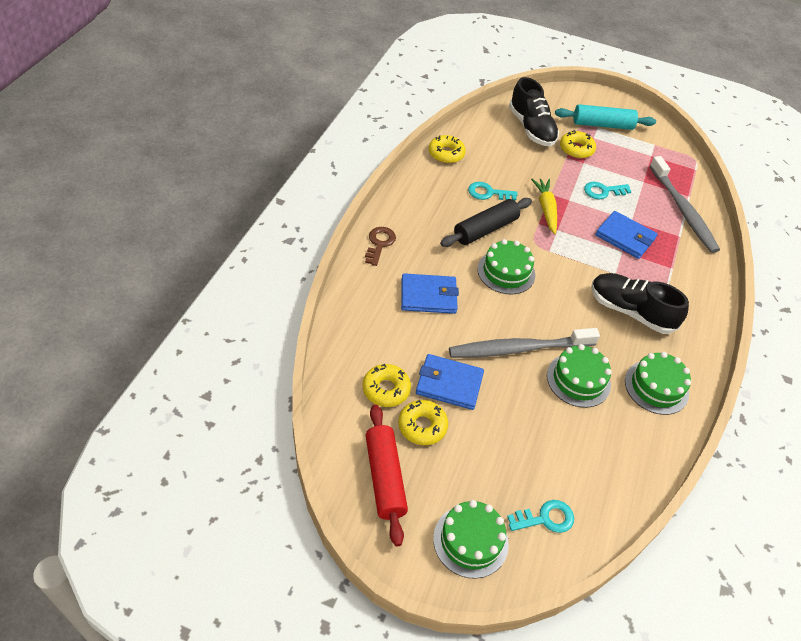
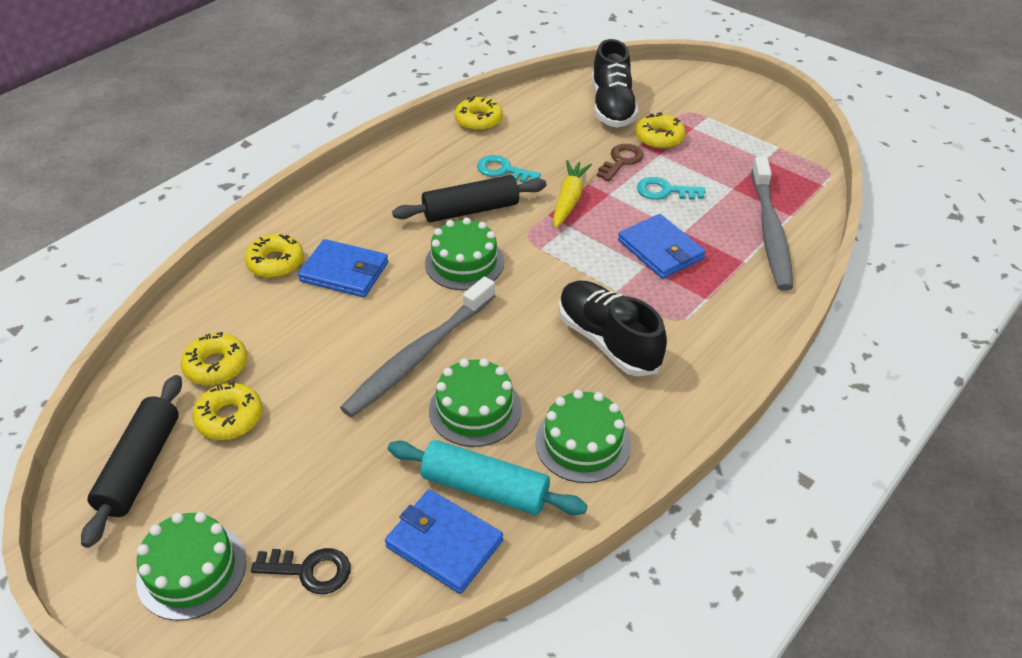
camera: 25 degrees right, 5 degrees down
brown key [365,227,396,266] -> brown key moved to [597,144,644,181]
red rolling pin [365,404,408,547] -> black rolling pin [81,375,182,548]
blue wallet [416,354,484,410] -> blue wallet moved to [385,489,503,594]
grey toothbrush [449,328,600,358] -> grey toothbrush turned 60 degrees counterclockwise [340,277,496,417]
turquoise key [507,500,574,533] -> black key [251,548,350,594]
turquoise rolling pin [555,104,656,130] -> turquoise rolling pin moved to [388,440,587,515]
none -> yellow donut [245,234,304,278]

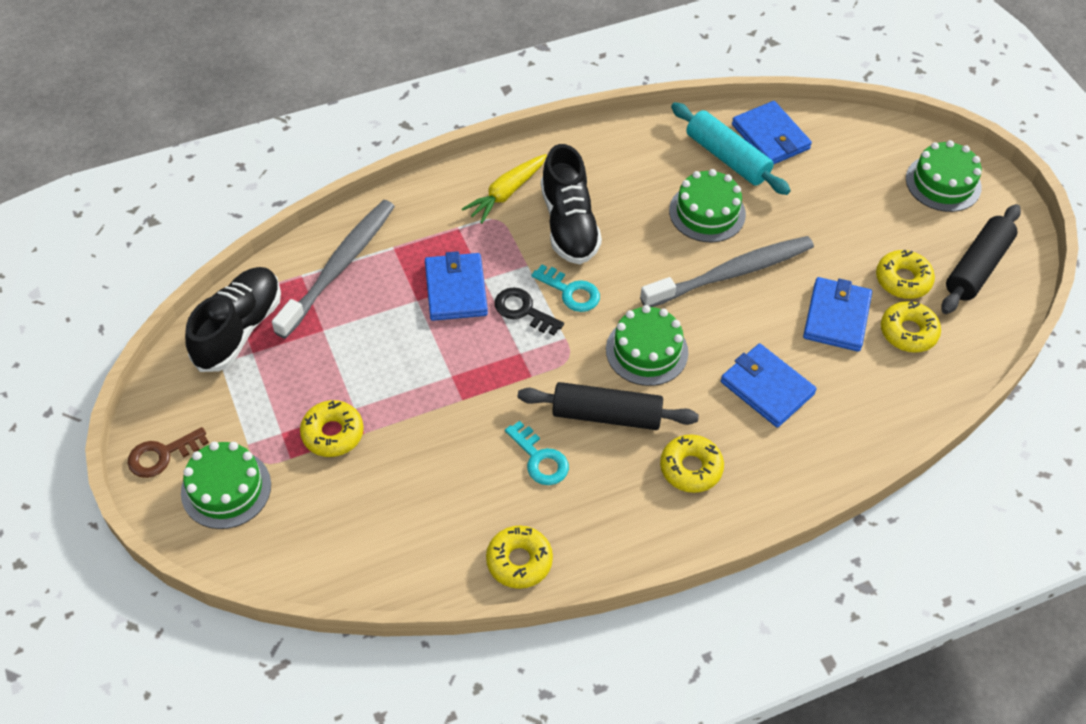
camera: 155 degrees left, 10 degrees up
yellow donut [245,234,304,278] -> yellow donut moved to [660,434,724,493]
black key [251,548,350,594] -> black key moved to [495,287,564,335]
green cake [535,390,631,483] -> green cake moved to [181,442,271,529]
yellow carrot [553,160,592,228] -> yellow carrot moved to [462,154,547,224]
black shoe [592,39,638,128] -> black shoe moved to [185,267,281,372]
brown key [597,144,644,181] -> brown key moved to [127,427,209,478]
turquoise key [637,177,706,200] -> turquoise key moved to [532,265,600,312]
none -> blue wallet [803,277,872,352]

